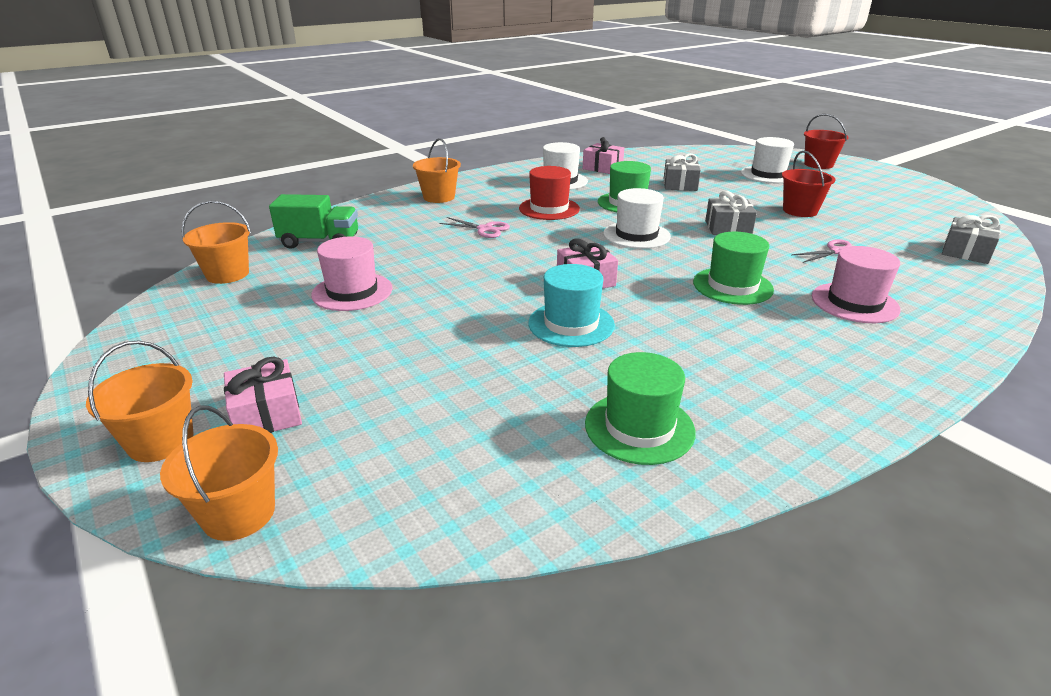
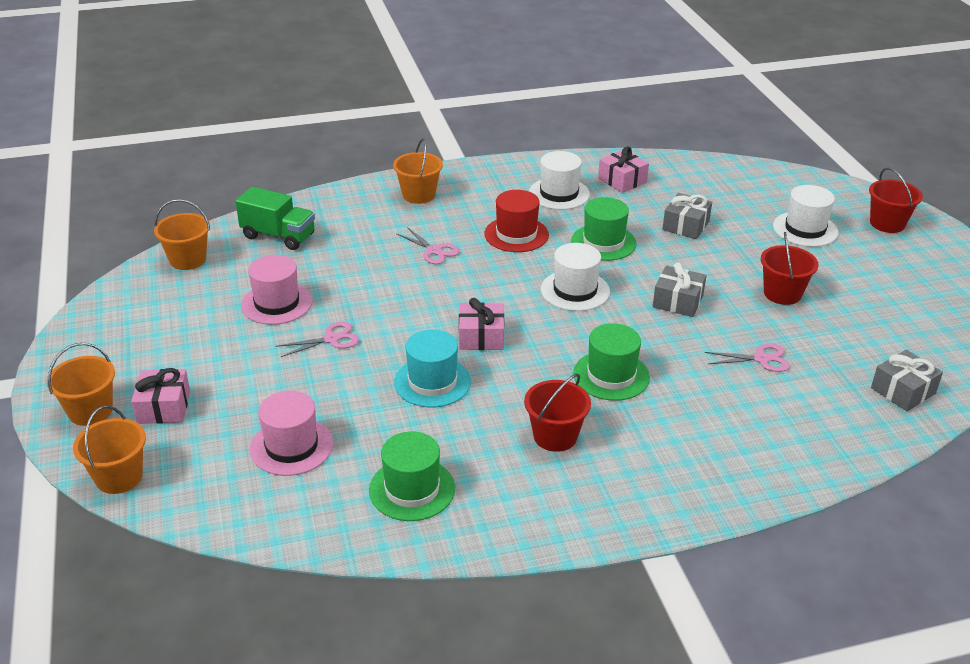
camera: 20 degrees right, 5 degrees up
pink hat [812,246,901,323] -> pink hat moved to [250,391,333,476]
none -> pink scissors [276,322,359,357]
none -> red bucket [524,374,591,452]

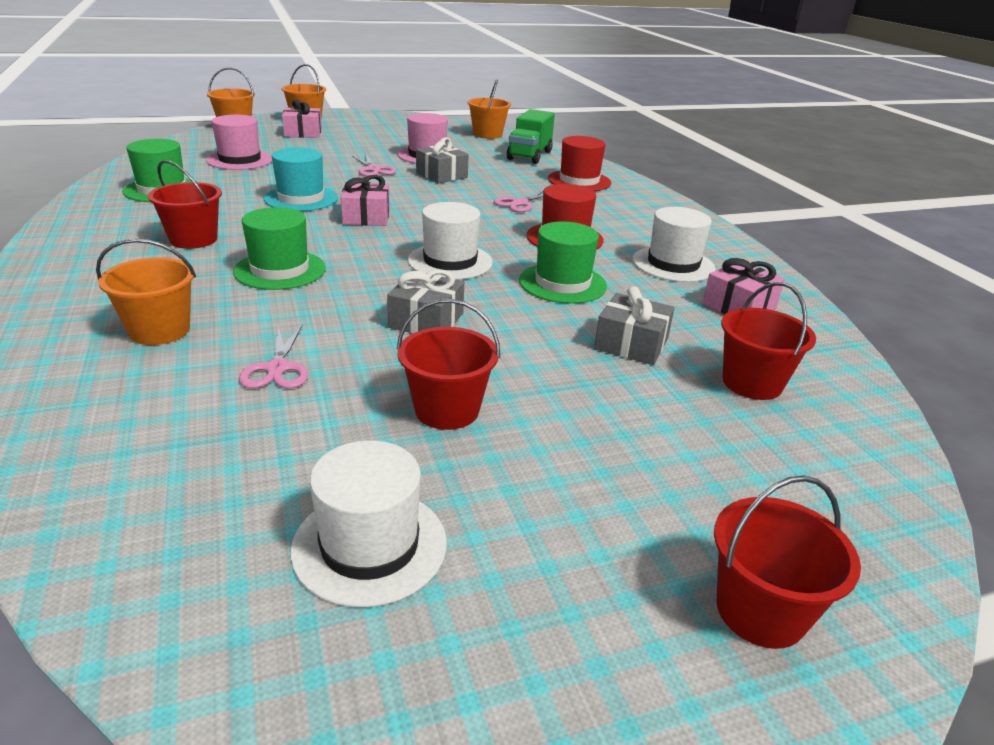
camera: 85 degrees right, 5 degrees down
orange bucket [393,138,443,204] -> orange bucket moved to [96,239,196,345]
white hat [773,185,838,247] -> white hat moved to [290,440,447,607]
grey gift [871,350,943,411] -> grey gift moved to [416,137,469,183]
none -> red hat [548,136,611,191]
none -> red bucket [721,282,816,400]

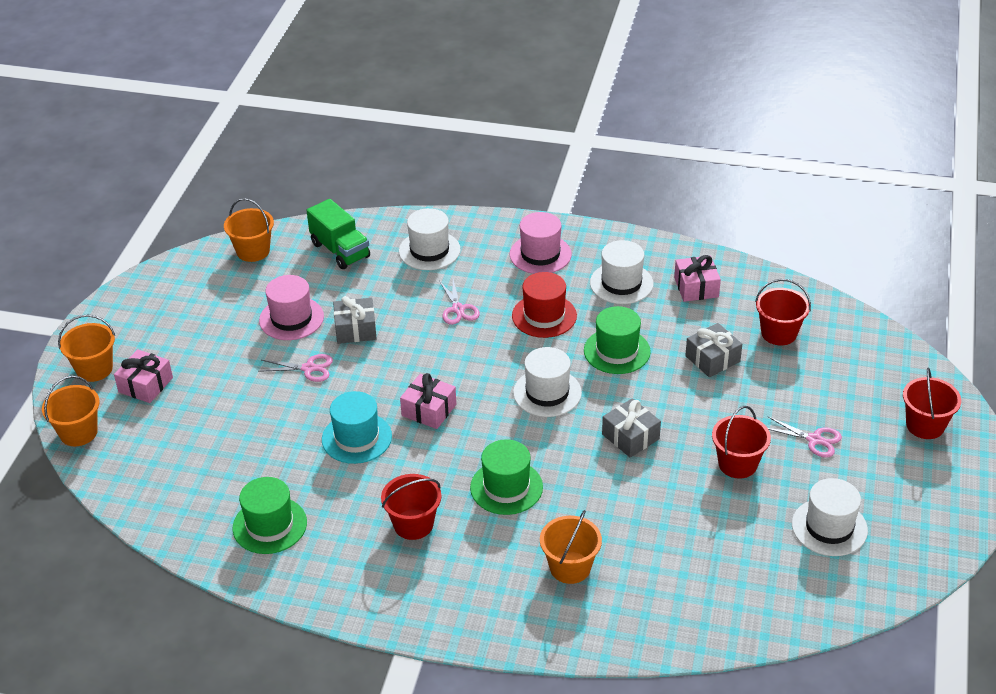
camera: 55 degrees left, 10 degrees up
pink hat [206,115,272,170] -> pink hat moved to [510,212,572,274]
pink scissors [239,324,308,388] -> pink scissors moved to [767,416,842,458]
red hat [548,136,611,191] -> white hat [399,208,461,270]

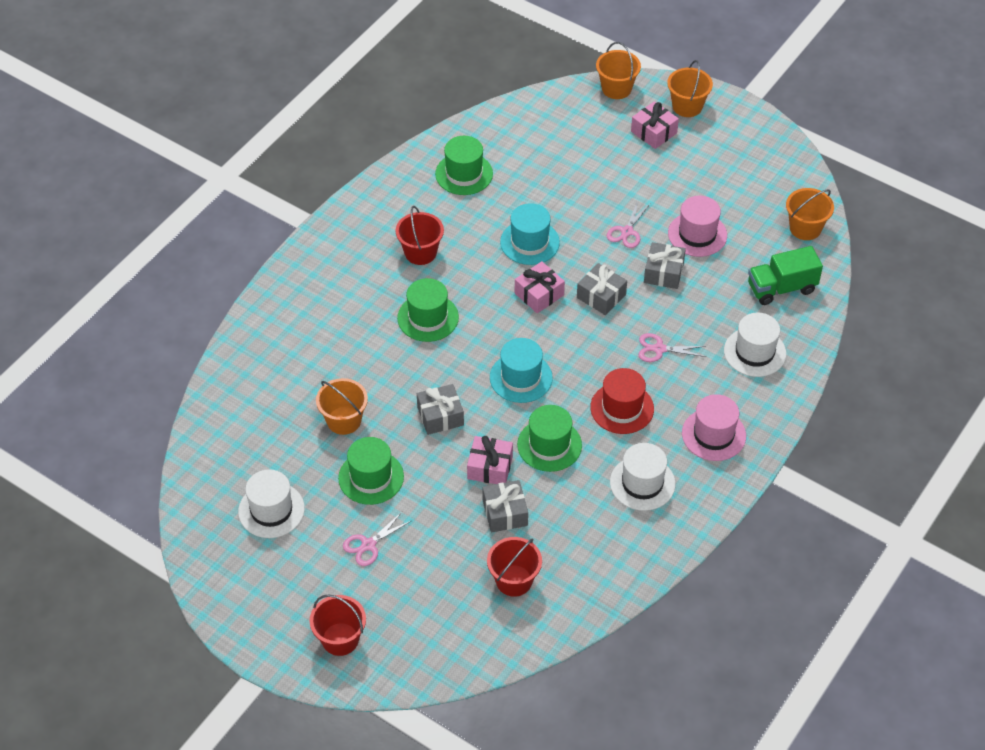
camera: 110 degrees right, 10 degrees up
white hat [513,347,582,417] -> turquoise hat [490,338,553,403]
orange bucket [540,510,602,584] -> orange bucket moved to [316,378,368,435]
pink gift [674,255,721,302] -> pink gift moved to [467,436,513,484]
red bucket [712,406,771,479] -> green hat [338,437,404,505]
none -> grey gift [577,263,627,315]

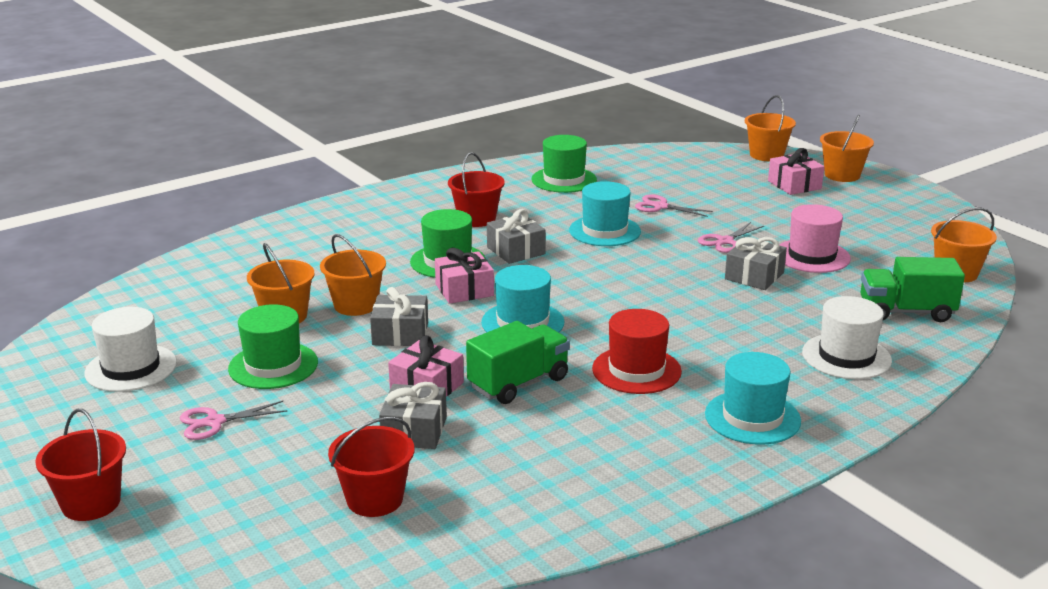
camera: 20 degrees right, 25 degrees down
pink gift [515,261,565,313] -> pink gift moved to [435,248,494,304]
green hat [517,405,582,472] -> green truck [466,321,570,404]
grey gift [577,263,627,315] -> grey gift moved to [487,209,546,264]
white hat [610,443,675,511] -> none
pink scissors [638,333,706,362] -> pink scissors moved to [635,194,713,217]
pink hat [682,394,746,461] -> turquoise hat [705,352,801,445]
none -> orange bucket [320,234,386,316]

